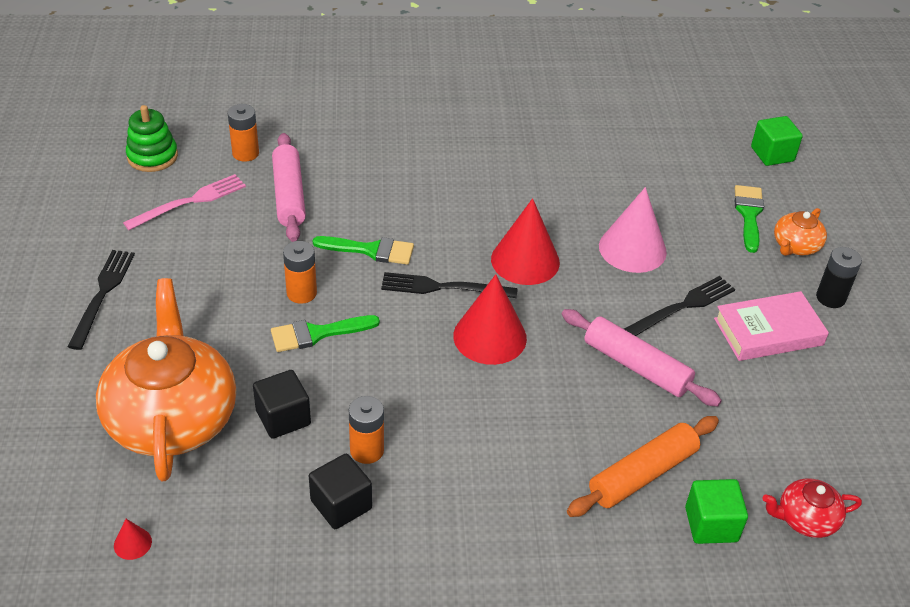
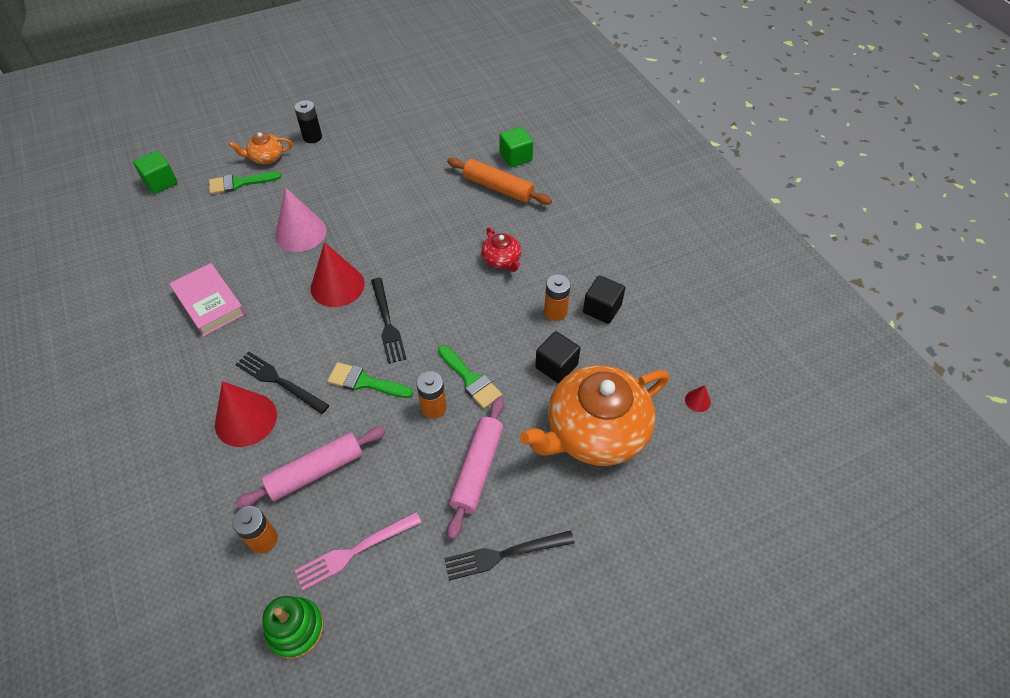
camera: 110 degrees left, 10 degrees up
pink fork [123,174,246,230] -> pink fork turned 60 degrees counterclockwise [295,512,422,591]
green brush [313,236,414,265] -> green brush turned 60 degrees counterclockwise [327,362,413,398]
red cone [453,274,527,365] -> red cone moved to [215,381,277,447]
pink rolling pin [562,309,722,407] -> pink rolling pin moved to [447,397,504,539]
black fork [624,276,735,336] -> black fork moved to [235,352,329,414]
pink book [714,291,829,361] -> pink book moved to [169,263,245,337]
red teapot [762,478,862,538] -> red teapot moved to [481,227,522,272]
orange teapot [774,208,827,256] -> orange teapot turned 150 degrees clockwise [229,132,292,164]

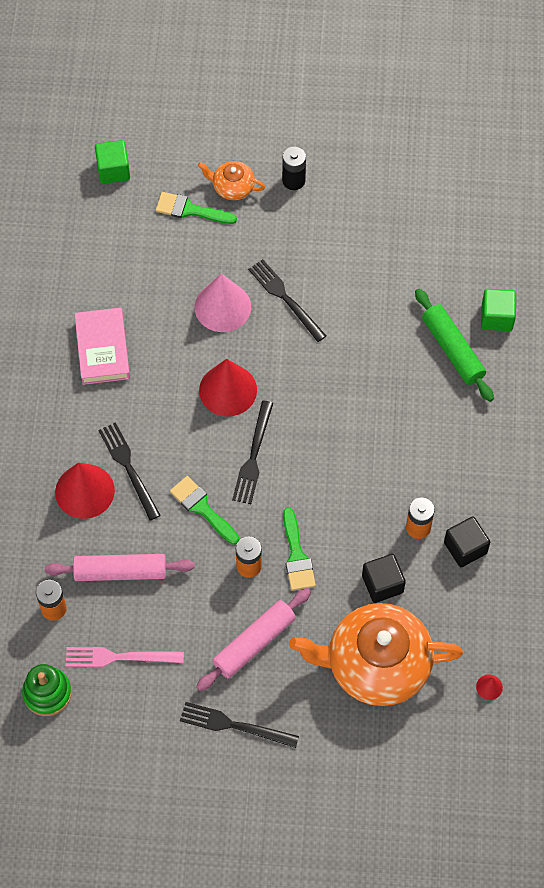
camera: 30 degrees right, 10 degrees up
orange rolling pin [447,157,552,205] -> green rolling pin [415,289,494,402]
red teapot [481,227,522,272] -> none
none -> black fork [248,259,326,342]

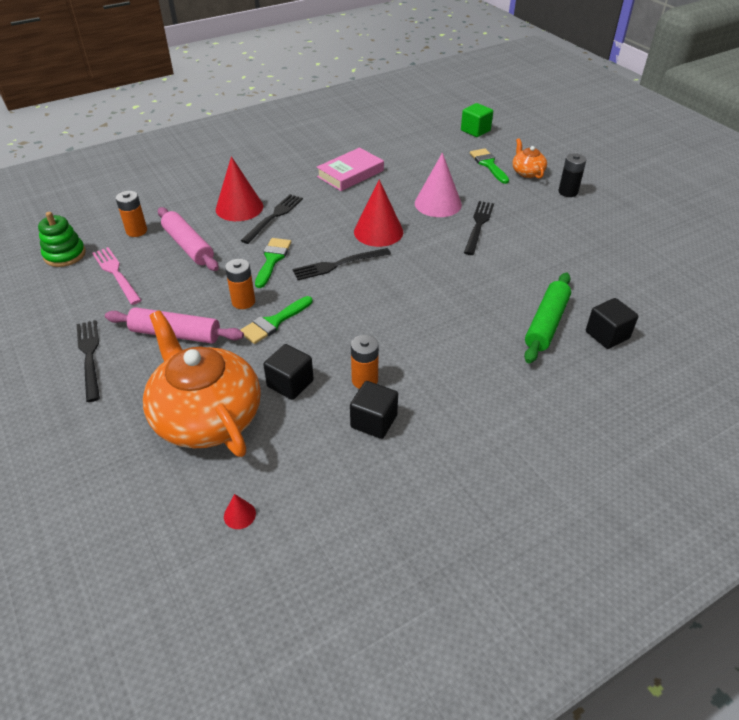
camera: 55 degrees right, 20 degrees down
green cube [481,289,516,331] -> black cube [586,298,638,349]

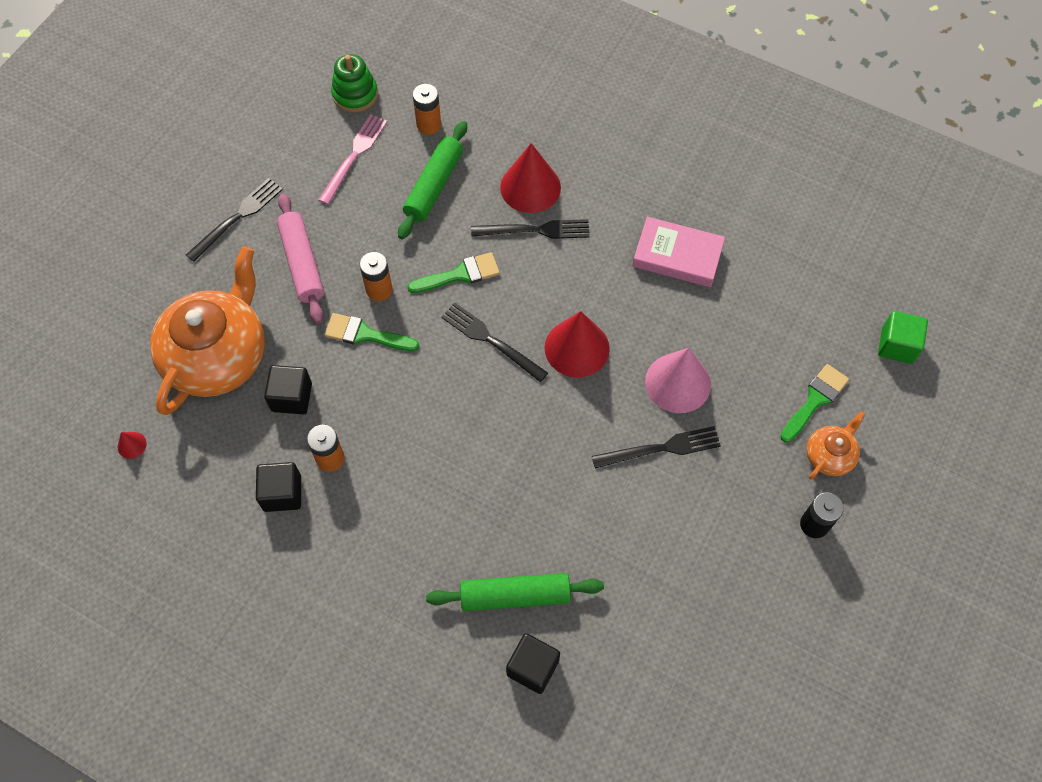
camera: 60 degrees right, 20 degrees up
pink rolling pin [158,207,219,271] -> green rolling pin [398,121,467,239]

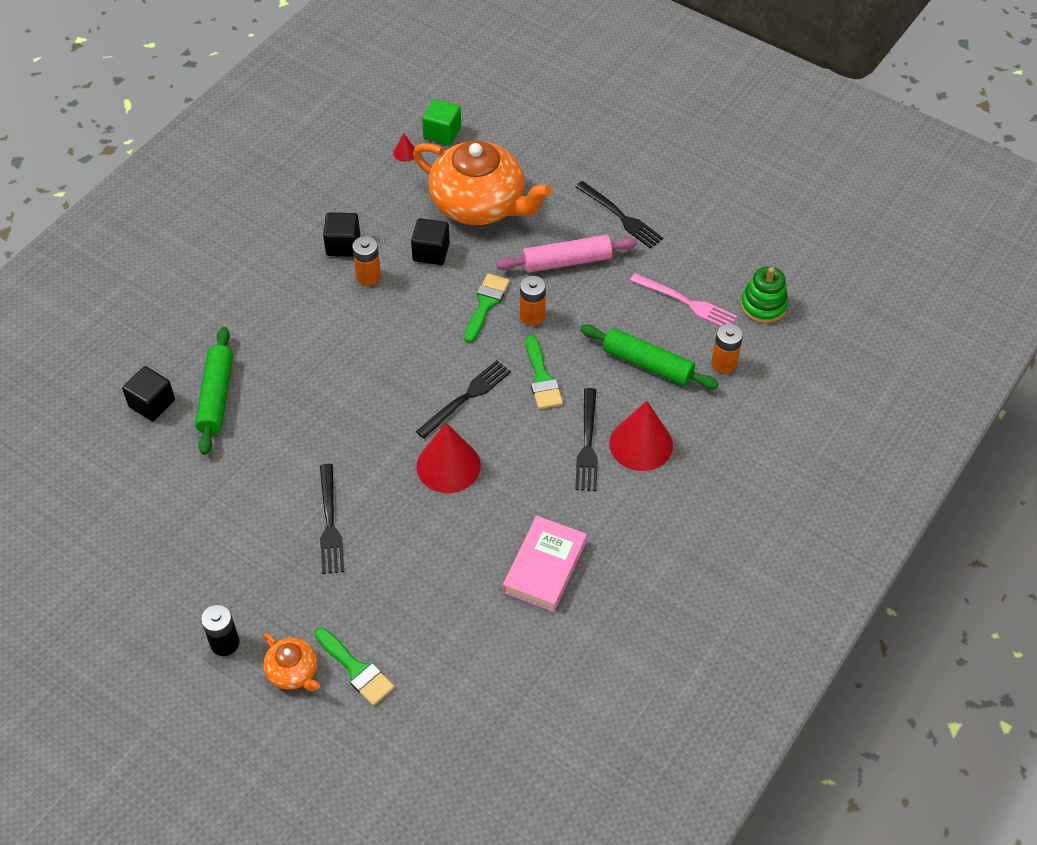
camera: 95 degrees right, 10 degrees down
pink cone [645,348,711,413] -> none
green cube [878,311,928,364] -> green cube moved to [422,99,461,146]

